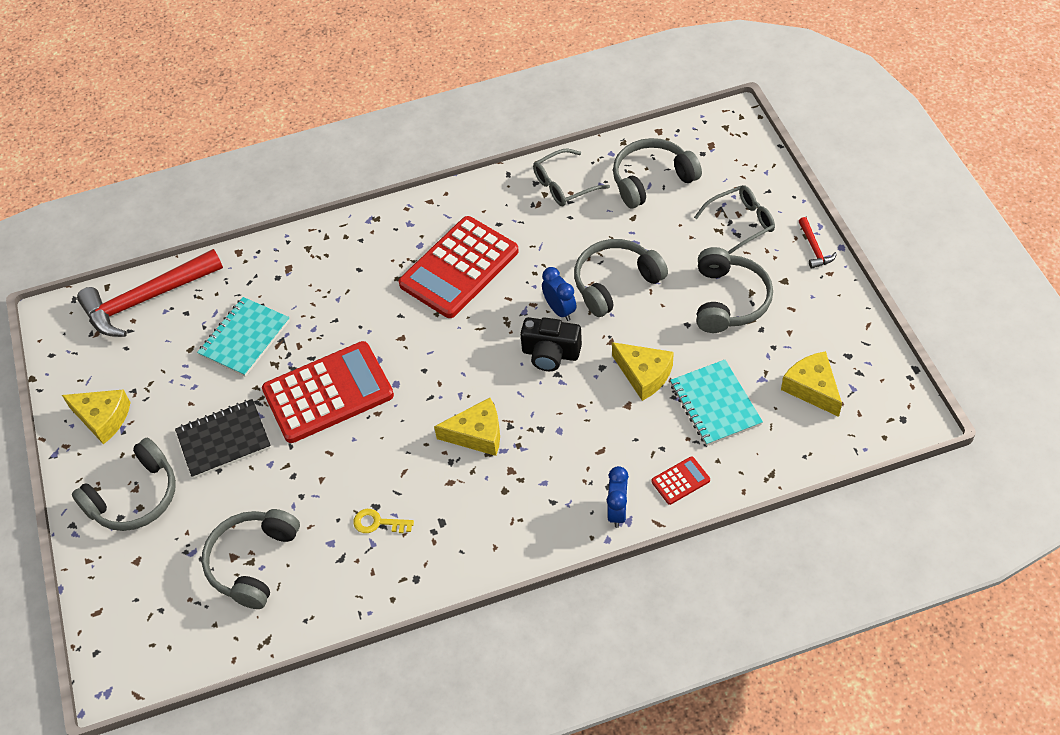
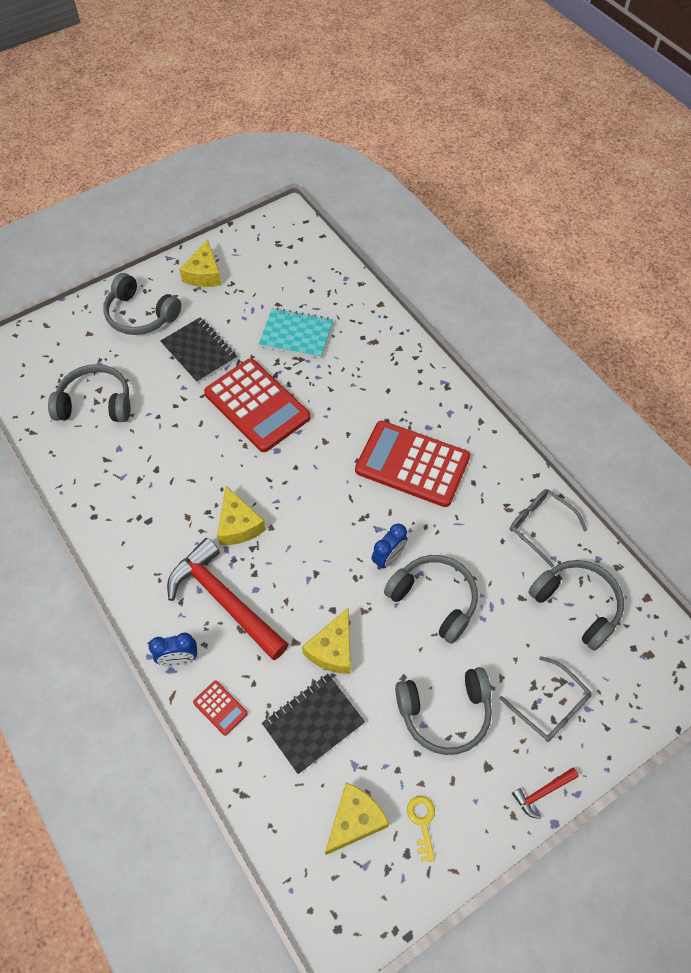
camera: 70 degrees right, 5 degrees up
red hammer [77,249,223,337] -> red hammer moved to [167,538,289,660]
yellow key [353,509,414,533] -> yellow key moved to [407,796,435,862]
black camera [520,317,582,371] -> none
turquoise notebook [670,360,763,446] -> black notebook [262,674,365,774]

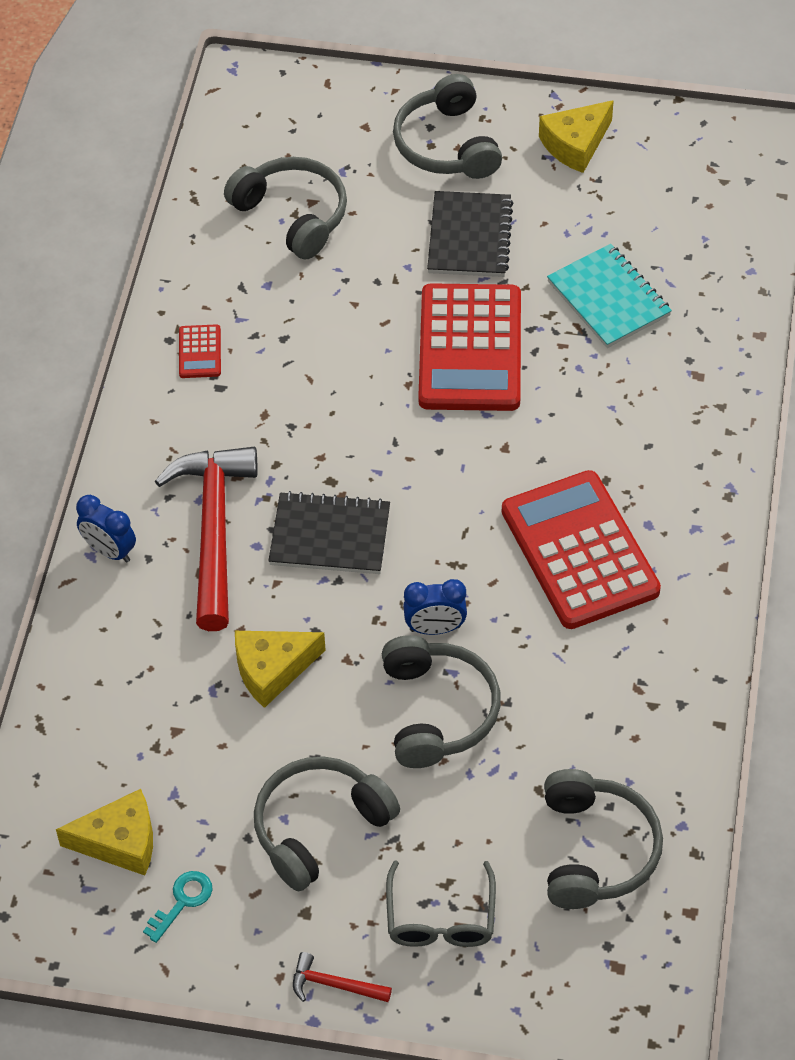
camera: 45 degrees right, 5 degrees down
red calculator [193,681,248,736] -> red calculator moved to [179,324,221,378]
yellow cheese [217,486,266,545] -> none
black notebook [262,674,365,774] -> black notebook moved to [268,491,390,574]
grey headphones [395,667,492,755] -> grey headphones turned 105 degrees clockwise [254,756,400,891]
yellow key [407,796,435,862] -> turquoise key [143,871,212,943]
grey glasses [510,489,587,567] -> none

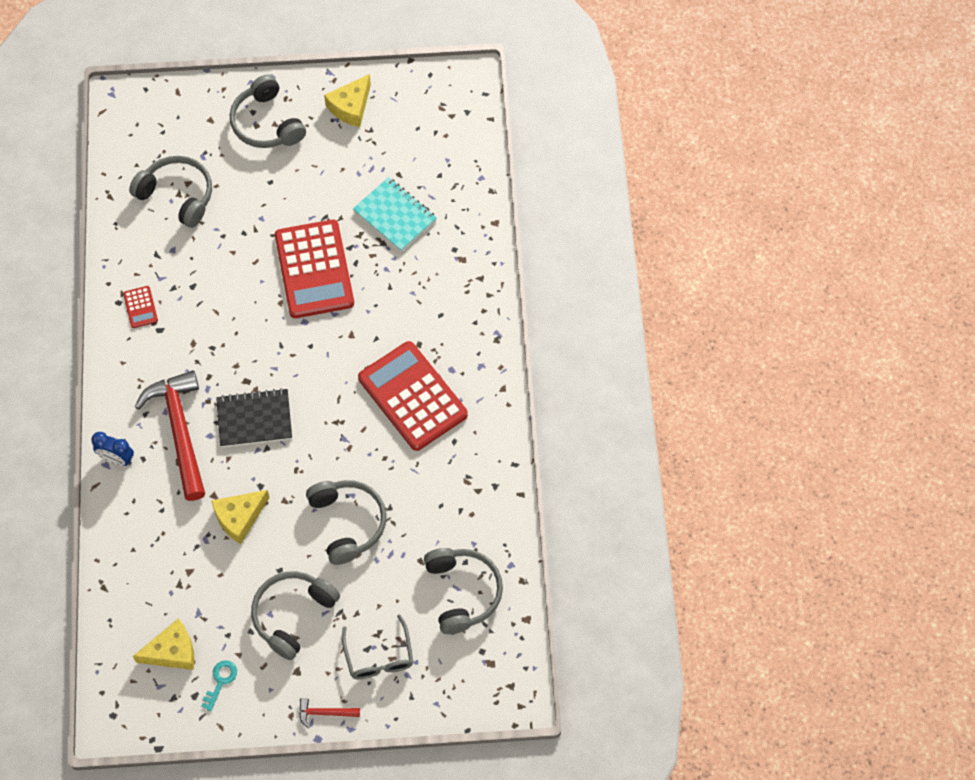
camera: 15 degrees left, 10 degrees up
blue clock [403,579,467,635] -> none
black notebook [427,191,514,277] -> none

